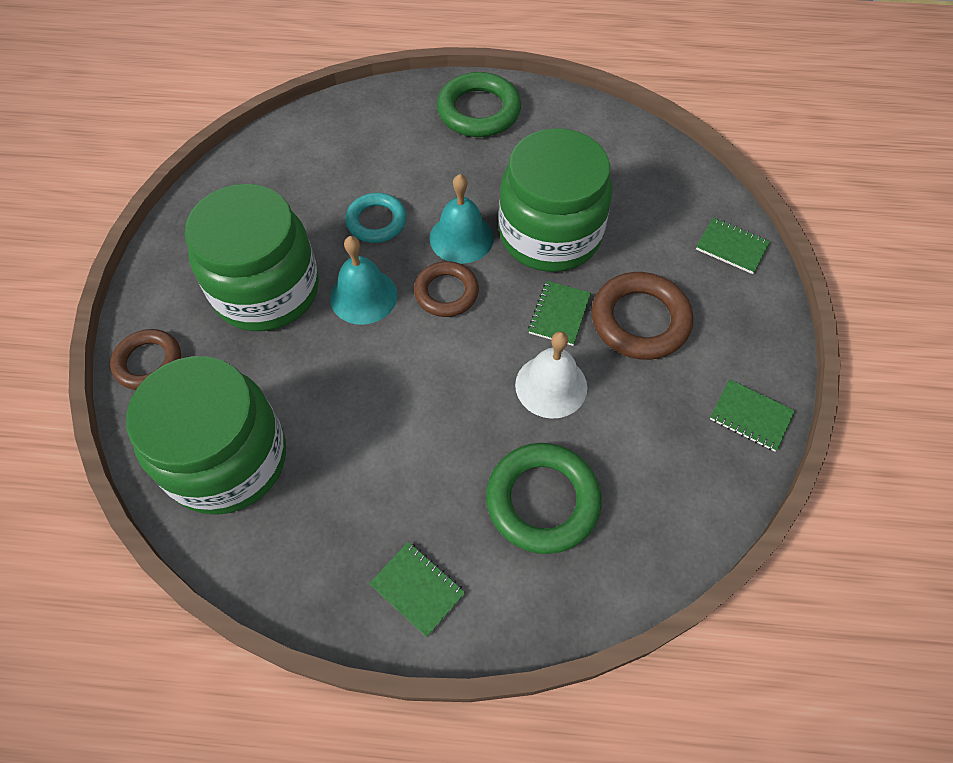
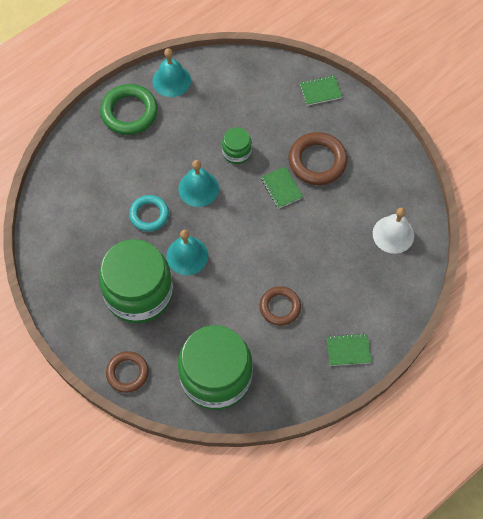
camera: 45 degrees left, 5 degrees up
brown ring [414,261,479,317] -> brown ring moved to [260,286,301,326]
green ring [486,443,602,554] -> none
green jar [499,128,612,272] -> green jar [222,127,252,164], size x0.45
white bell [515,332,587,419] -> white bell moved to [373,208,414,254]
green notebook [710,379,795,452] -> none
none -> turquoise bell [152,48,191,97]

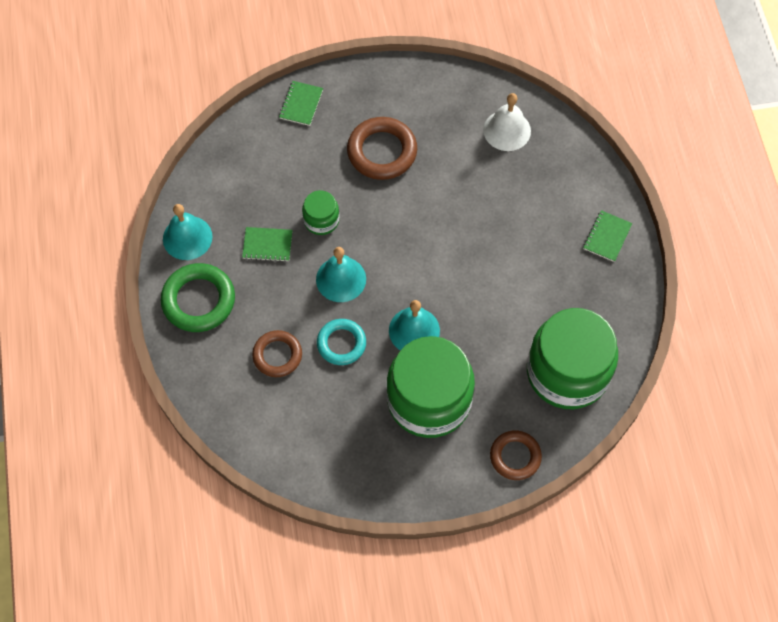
camera: 60 degrees left, 0 degrees up
brown ring [260,286,301,326] -> brown ring moved to [252,330,302,377]
green notebook [261,166,303,209] -> green notebook moved to [242,227,293,262]

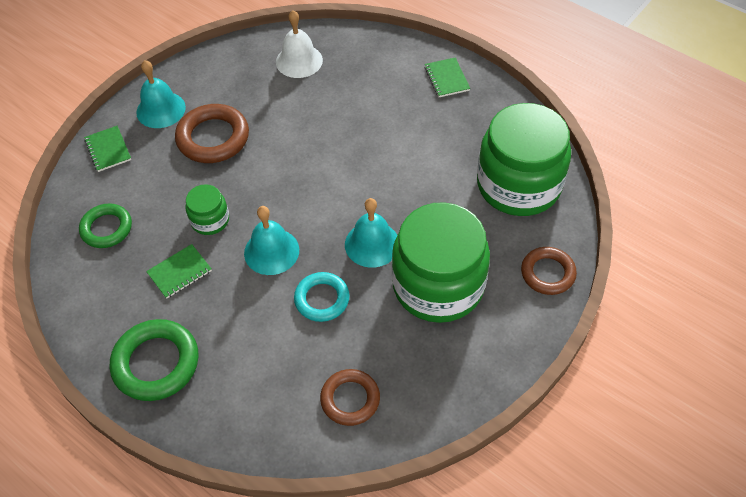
camera: 40 degrees left, 10 degrees down
turquoise bell [163,204,213,260] -> turquoise bell moved to [136,60,186,128]
brown ring [252,330,302,377] -> brown ring moved to [320,369,380,426]
none -> green ring [79,203,132,248]

